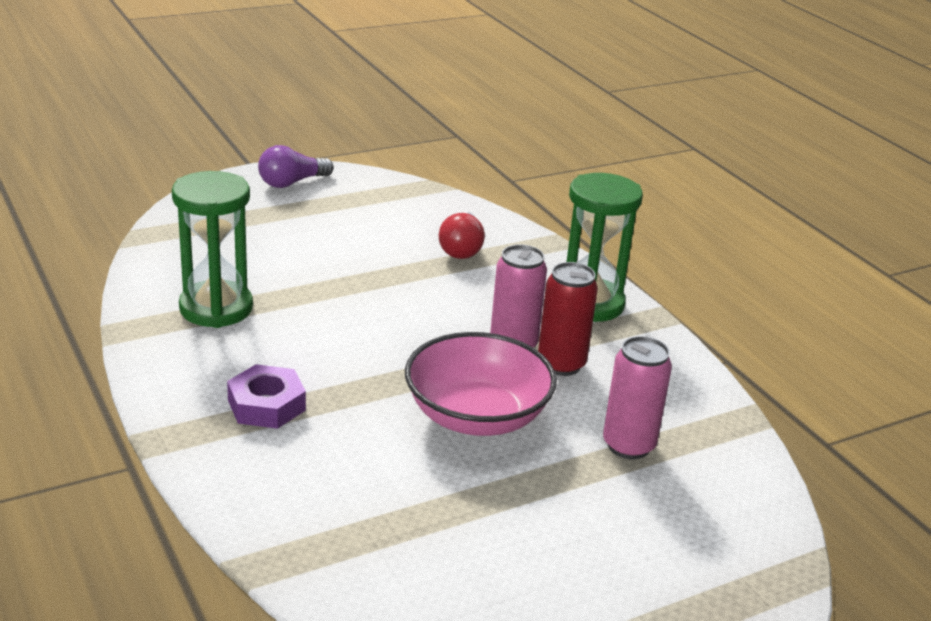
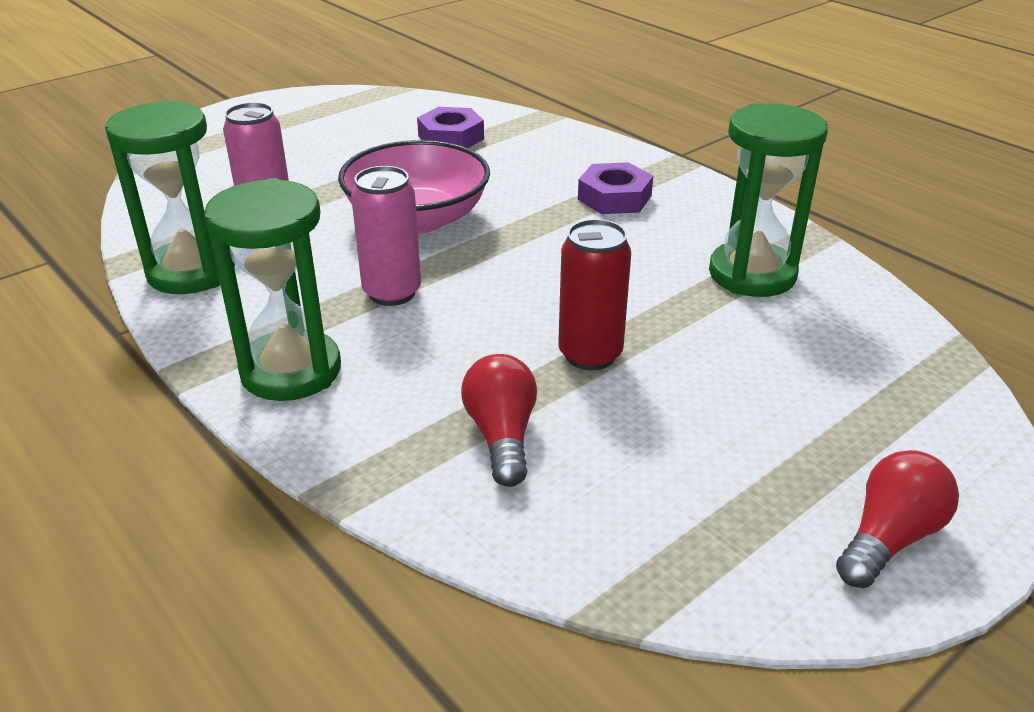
camera: 170 degrees right, 5 degrees up
purple light bulb [258,145,334,188] -> red light bulb [836,450,959,588]
red can [538,262,598,376] -> red can moved to [558,219,631,370]
none -> green hourglass [105,100,235,294]
none -> purple nut [417,107,484,148]

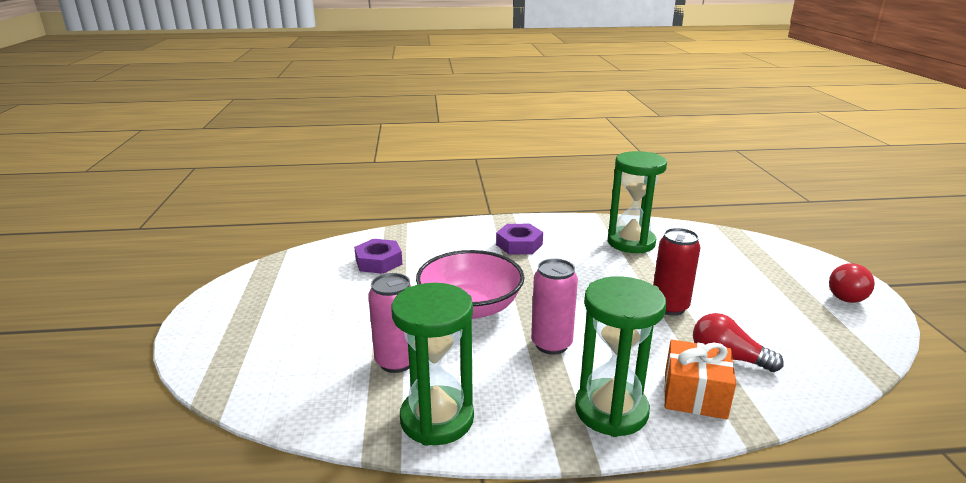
camera: 55 degrees left, 10 degrees down
red light bulb [836,450,959,588] -> red light bulb turned 135 degrees counterclockwise [829,263,875,303]
none -> orange gift [664,340,736,419]

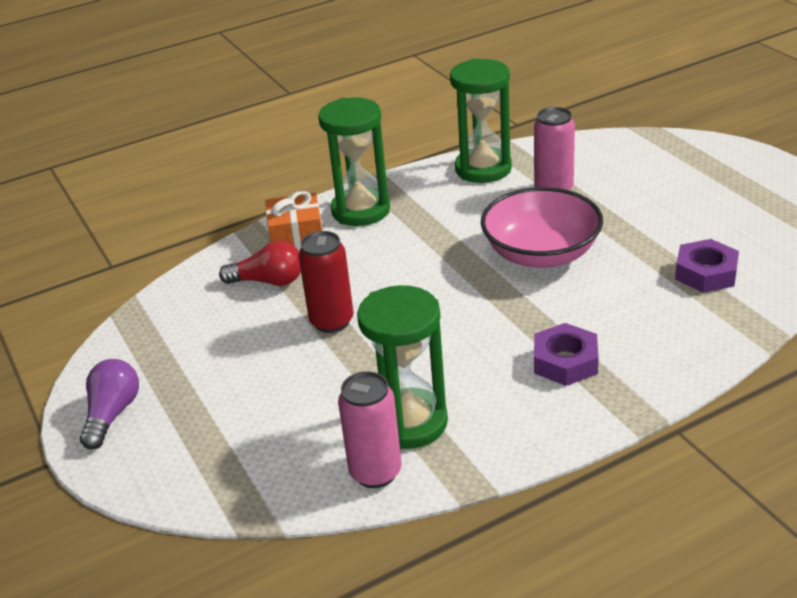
camera: 160 degrees right, 10 degrees up
pink can [531,258,578,355] -> pink can moved to [338,371,402,488]
red light bulb [829,263,875,303] -> purple light bulb [80,359,139,450]

